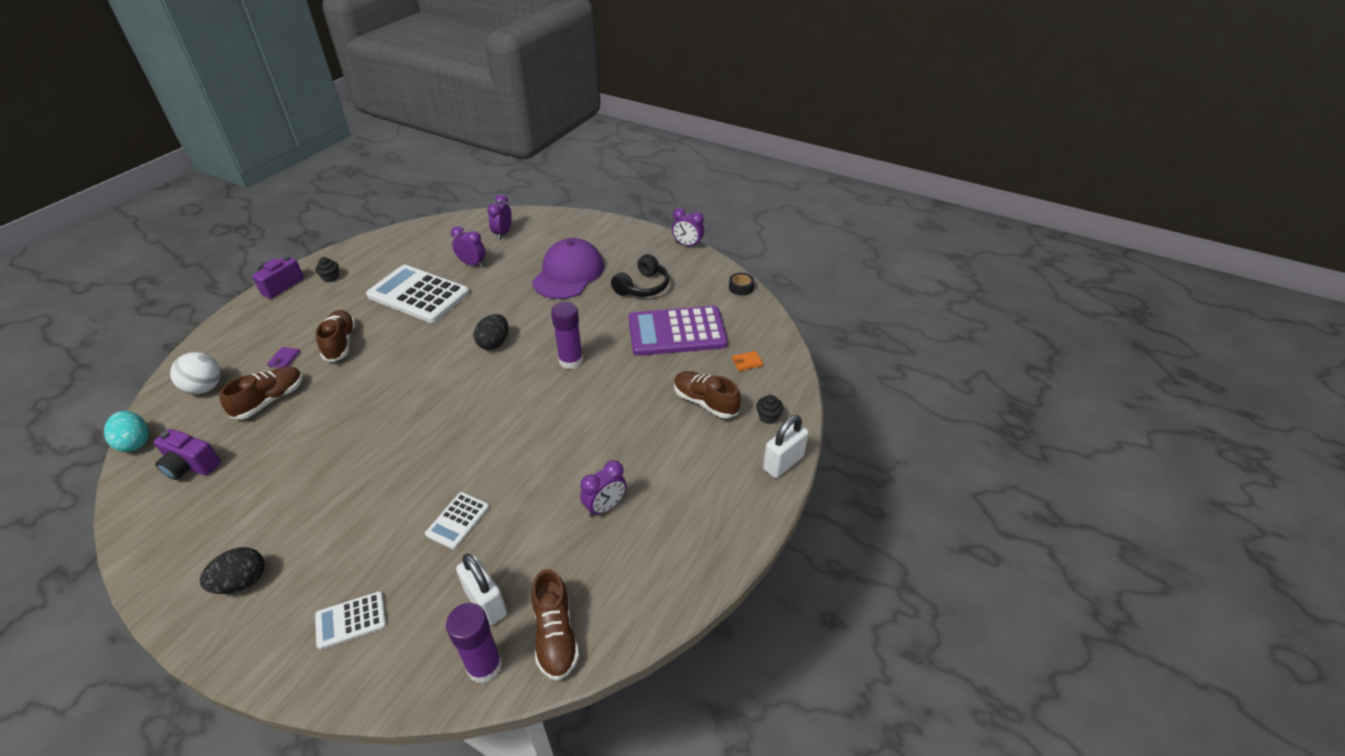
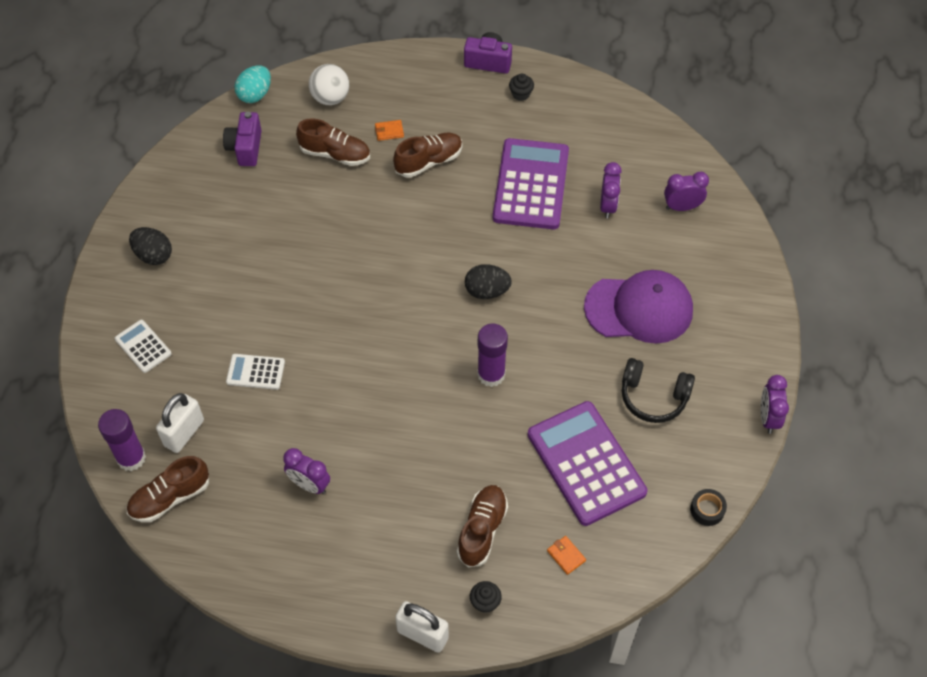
camera: 70 degrees right, 15 degrees up
purple wallet [267,347,300,368] -> orange wallet [375,120,404,141]
white calculator [366,265,469,323] -> purple calculator [493,138,569,229]

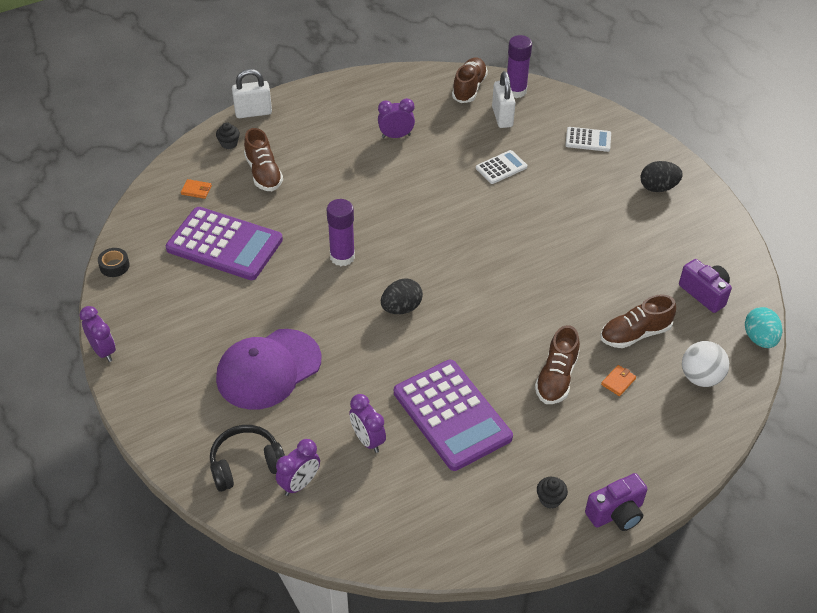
camera: 140 degrees right, 10 degrees down
black headphones [622,358,695,423] -> black headphones moved to [210,425,285,492]

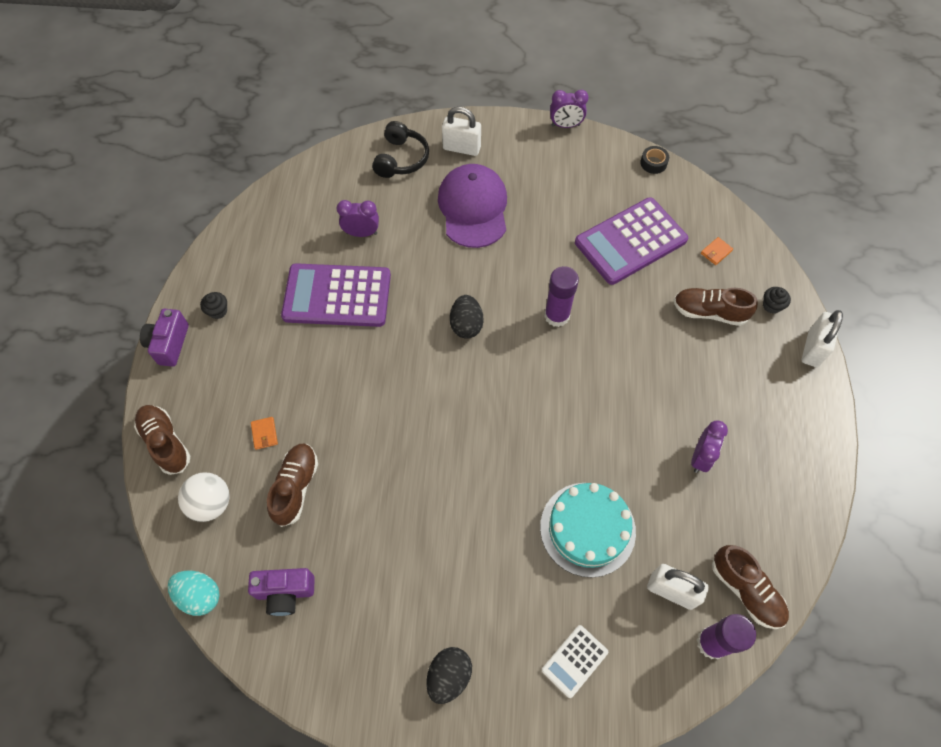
camera: 125 degrees right, 15 degrees up
purple clock [276,439,320,496] -> none
white calculator [476,150,528,184] -> turquoise cake [540,483,636,578]
brown shoe [535,325,580,404] -> brown shoe moved to [134,405,190,475]
none -> white padlock [442,107,481,156]

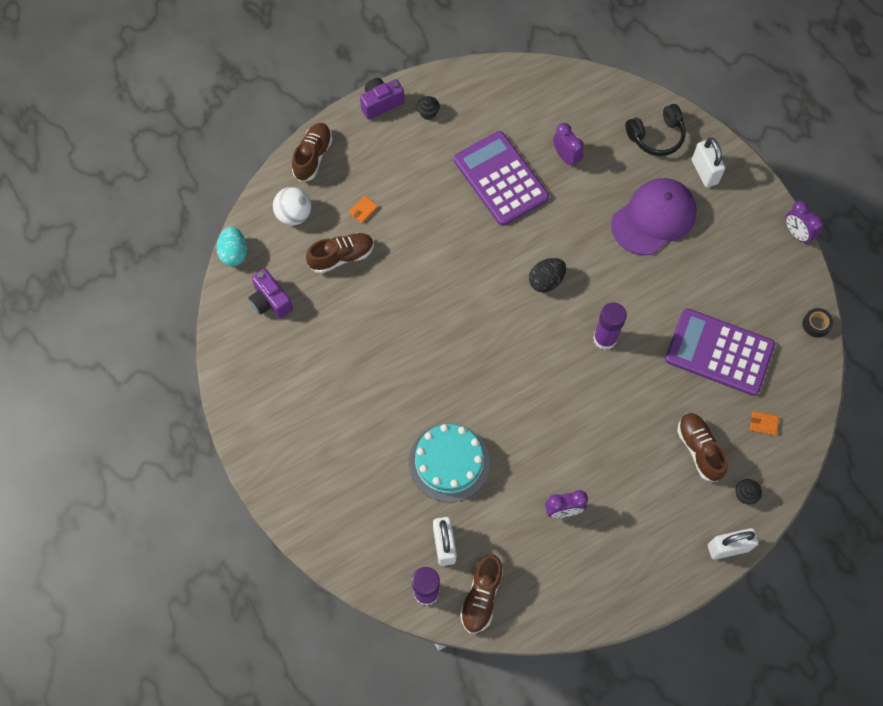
camera: 55 degrees right, 5 degrees up
black egg [427,647,472,704] -> none
white calculator [542,625,608,698] -> none

